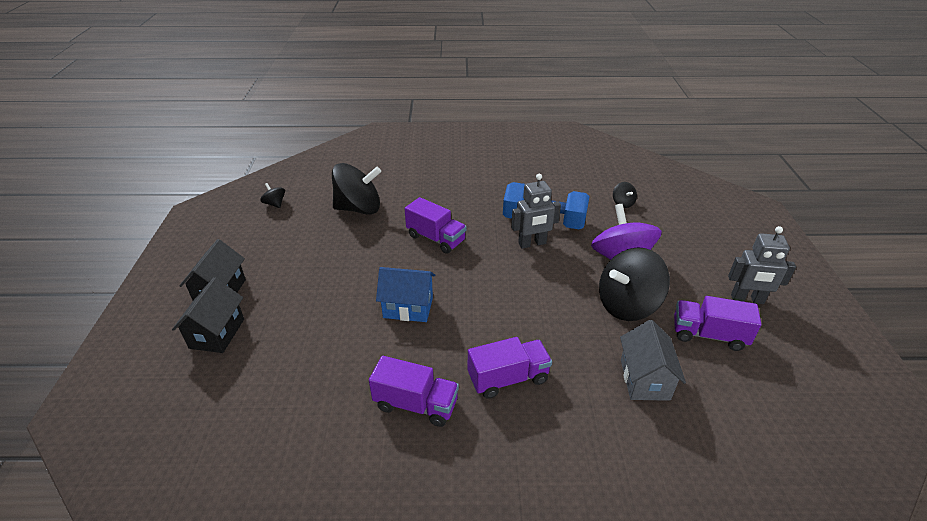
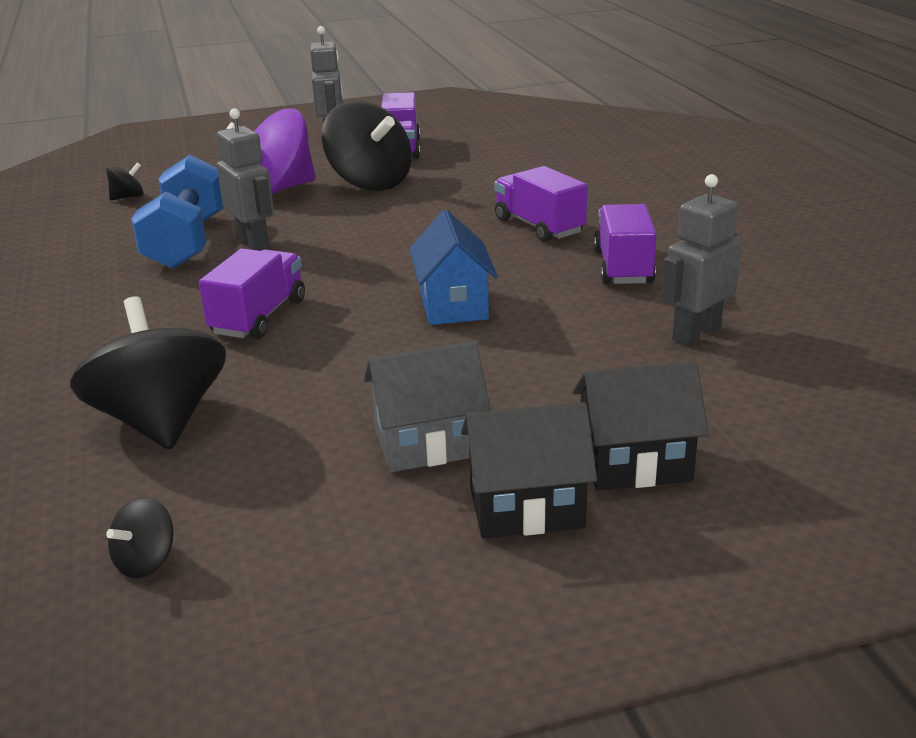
camera: 105 degrees left, 10 degrees down
grey house [620,320,686,401] -> grey house moved to [364,342,491,472]
none -> grey robot [661,174,742,346]

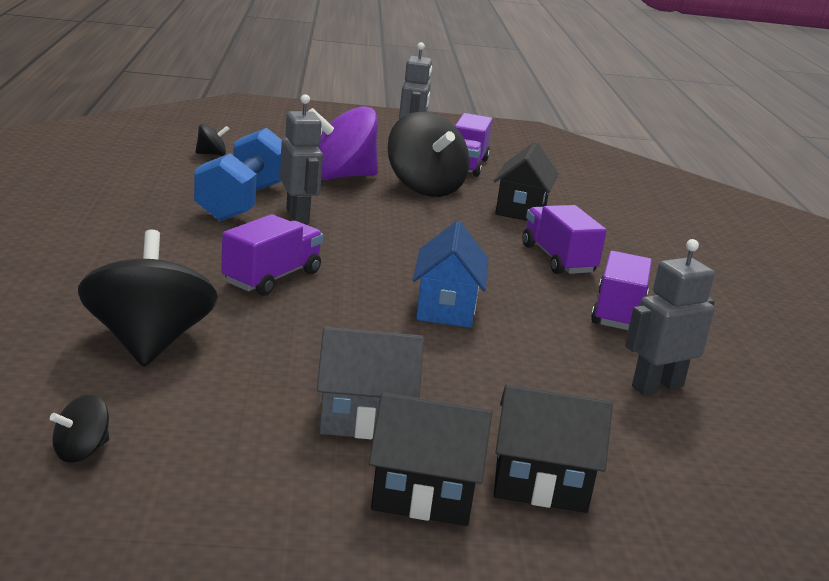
camera: 10 degrees right, 5 degrees down
none -> black house [494,142,559,221]

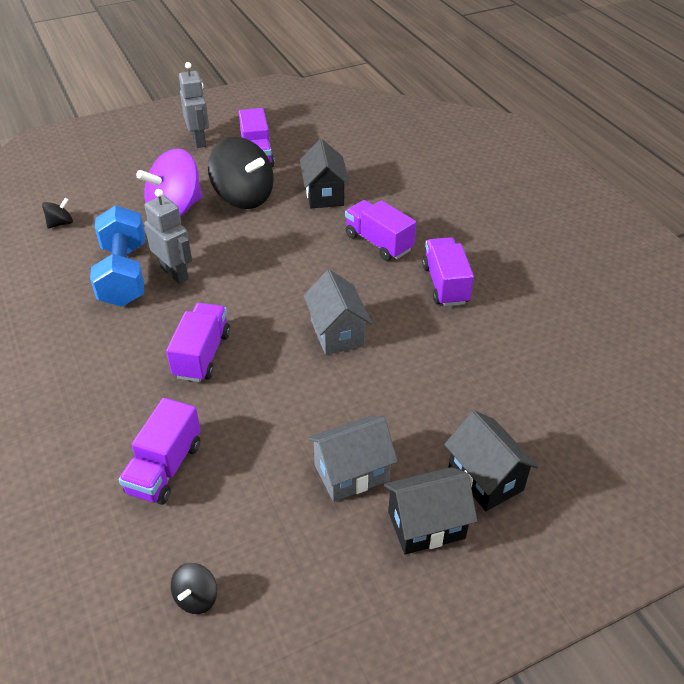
camera: 20 degrees left, 20 degrees up
black spinning top [78,230,218,367] -> purple truck [119,398,201,505]
blue house [413,221,489,328] -> grey house [303,270,372,355]
black house [494,384,613,513] -> black house turned 75 degrees clockwise [444,411,539,511]
grey robot [625,239,715,395] -> none

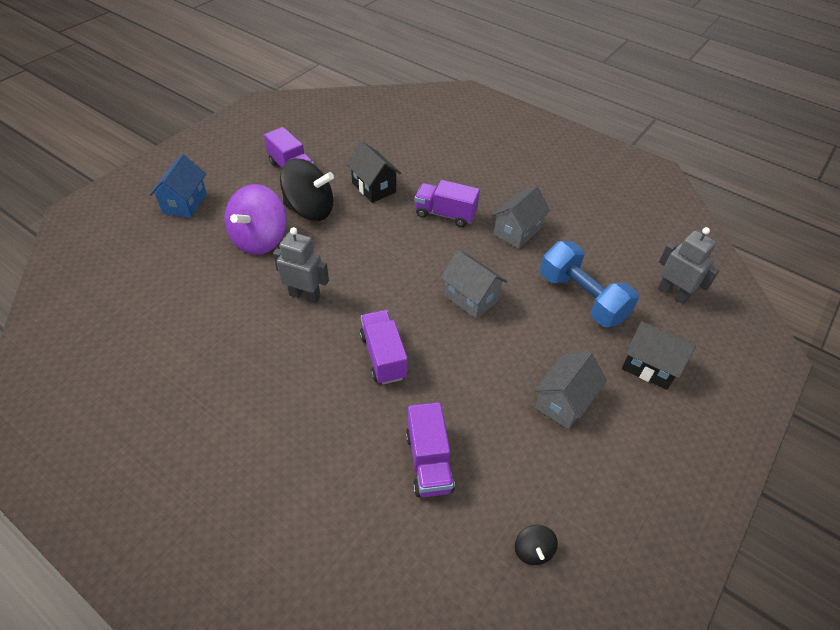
camera: 30 degrees left, 5 degrees up
black spinning top [42,198,73,228] -> none
blue dumbbell [90,205,145,307] -> blue dumbbell moved to [540,241,639,327]
grey robot [179,62,209,148] -> grey robot moved to [658,227,719,305]
black house [384,467,477,555] -> none
purple truck [422,237,474,306] -> grey house [492,185,550,249]
none -> blue house [150,154,207,218]

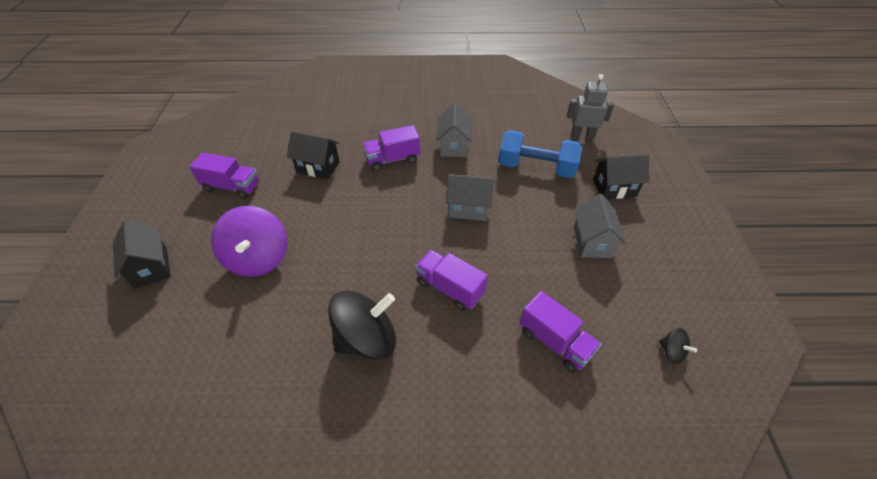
camera: 35 degrees left, 0 degrees up
blue house [150,154,207,218] -> black house [113,220,171,289]
grey robot [273,227,329,304] -> none
black spinning top [280,158,334,221] -> black spinning top moved to [328,290,396,360]

